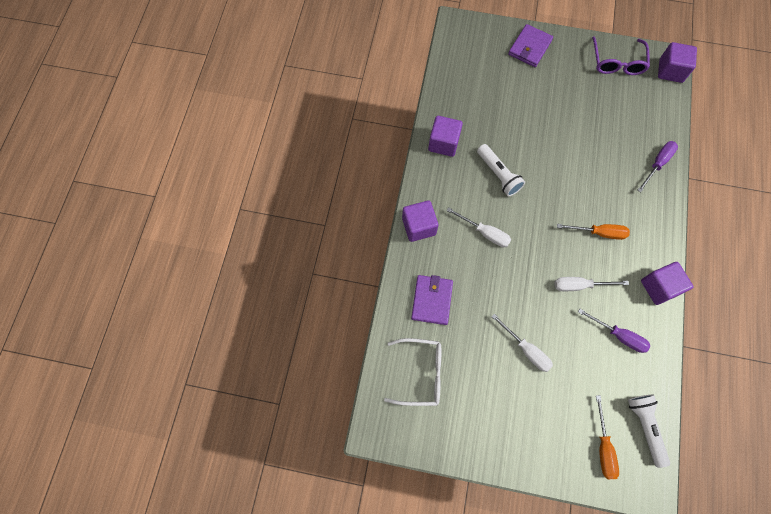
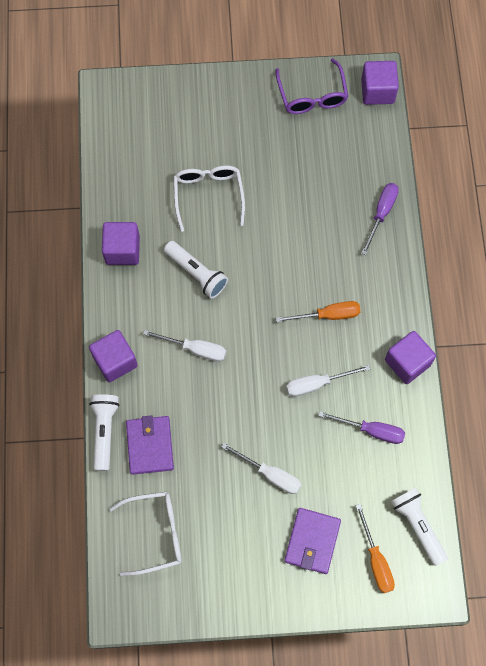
camera: 15 degrees left, 0 degrees up
purple wallet [508,24,553,67] -> purple wallet moved to [284,508,341,574]
none -> white flashlight [89,394,120,471]
none -> white glasses [174,165,245,232]

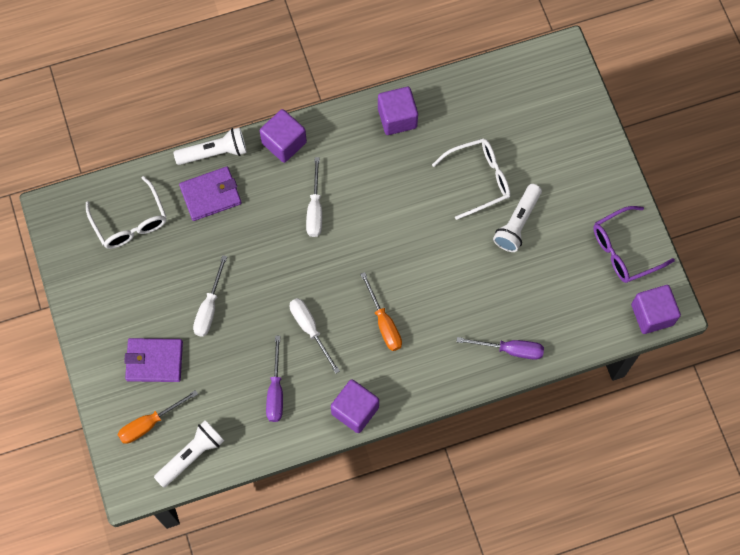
camera: 75 degrees right, 0 degrees up
white flashlight [164,241,228,299] -> white flashlight moved to [493,184,542,252]

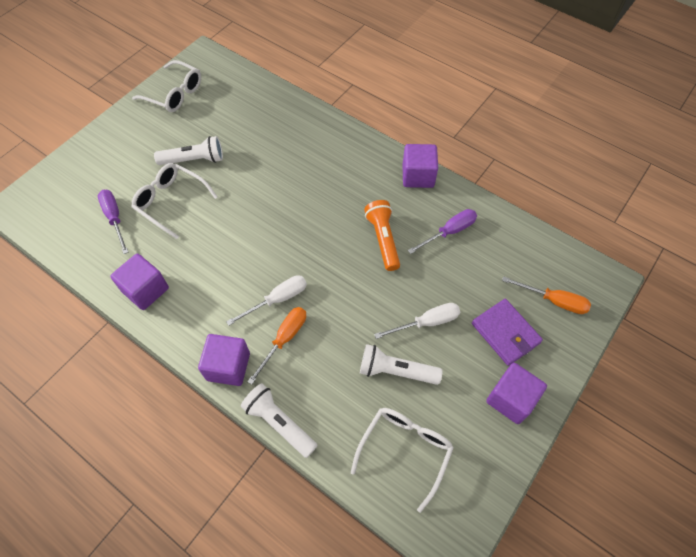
camera: 125 degrees left, 10 degrees down
white flashlight [154,420,224,488] -> white flashlight moved to [360,344,443,385]
purple wallet [179,166,242,221] -> none
white screwdriver [290,298,340,374] -> orange flashlight [364,200,400,271]
orange screwdriver [360,272,402,351] -> orange screwdriver moved to [247,307,306,385]
purple screwdriver [456,337,544,360] -> purple screwdriver moved to [98,190,128,254]
purple glasses [593,206,675,283] -> white glasses [132,60,201,112]
purple cube [631,285,681,334] -> purple cube moved to [486,363,547,424]

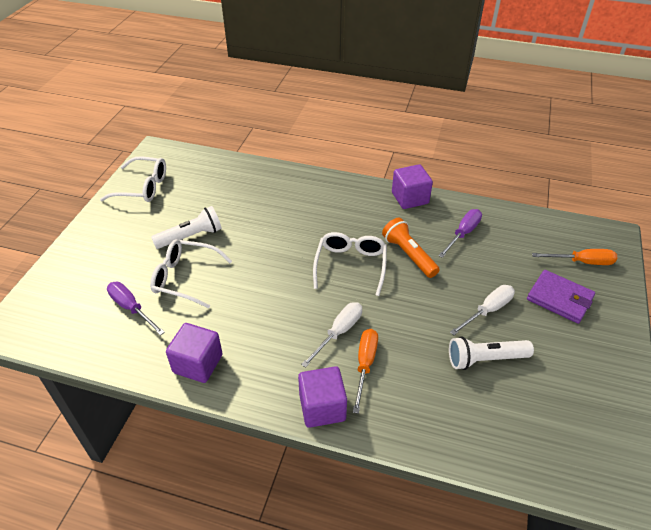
camera: 20 degrees left, 15 degrees down
white flashlight [241,383,318,458] -> none
white glasses [350,408,454,513] -> white glasses moved to [313,232,387,296]
purple cube [486,363,547,424] -> none

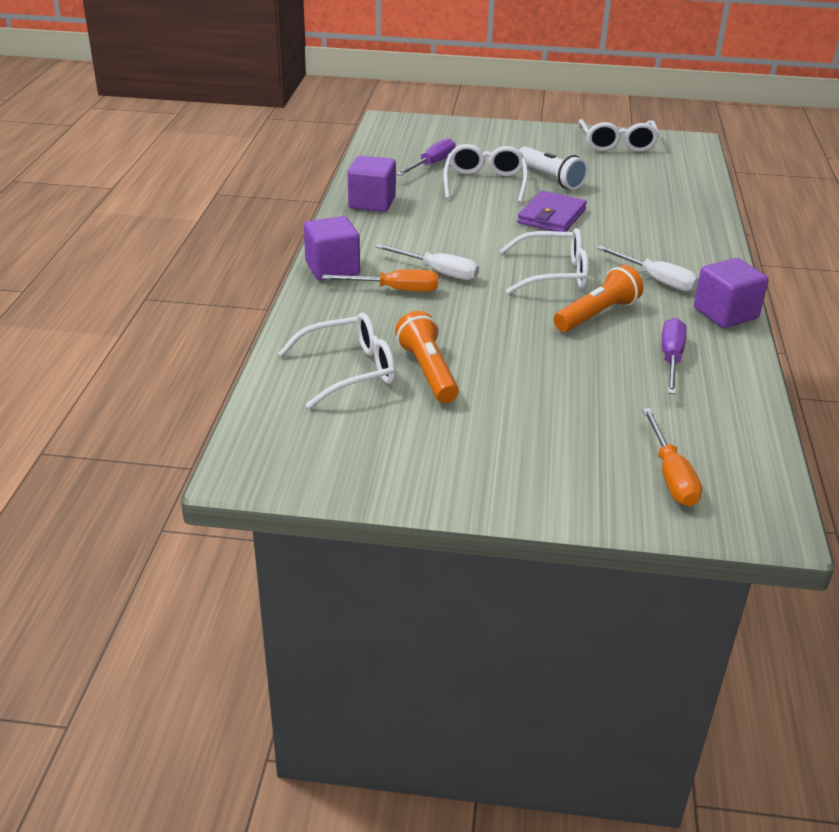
camera: 80 degrees right, 10 degrees down
purple screwdriver [438,209,482,258] -> purple screwdriver turned 105 degrees counterclockwise [662,318,686,394]
white flashlight [449,336,534,370] -> orange flashlight [395,311,459,403]
white screwdriver [450,285,515,335] -> white screwdriver moved to [597,245,699,291]
purple wallet [527,270,595,324] -> purple wallet moved to [518,191,587,232]
none -> white glasses [279,312,396,409]

